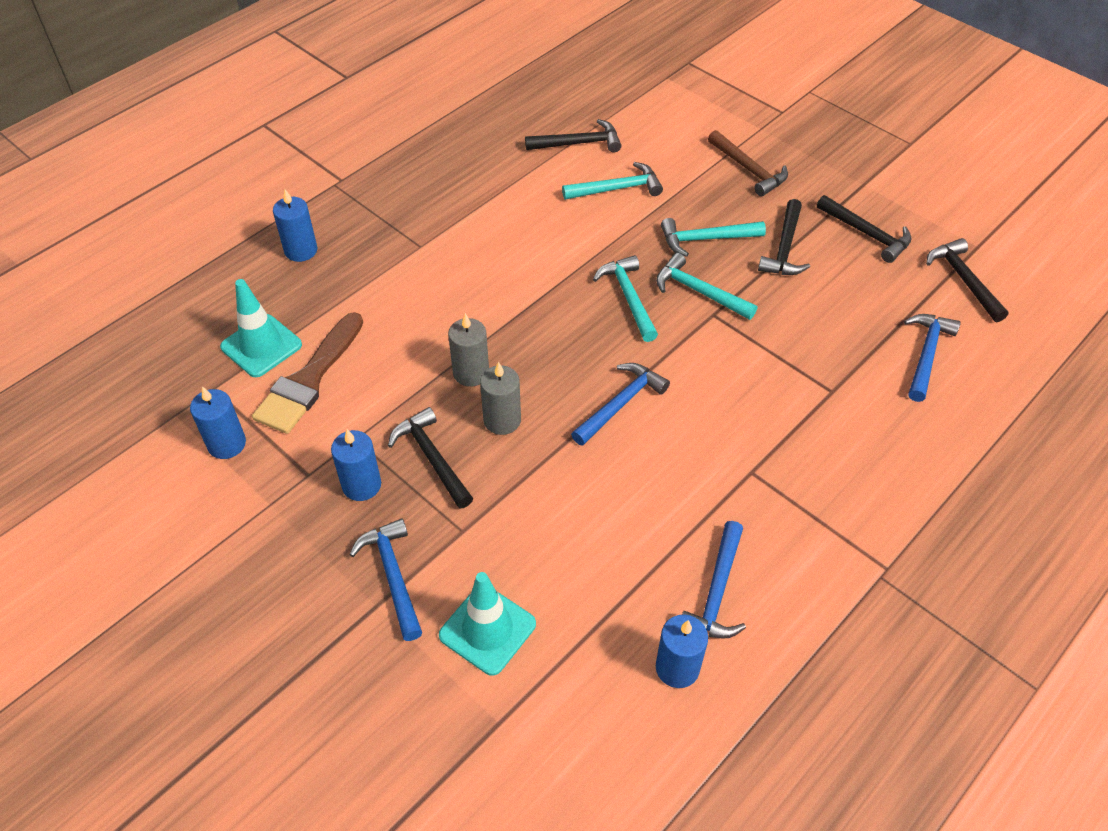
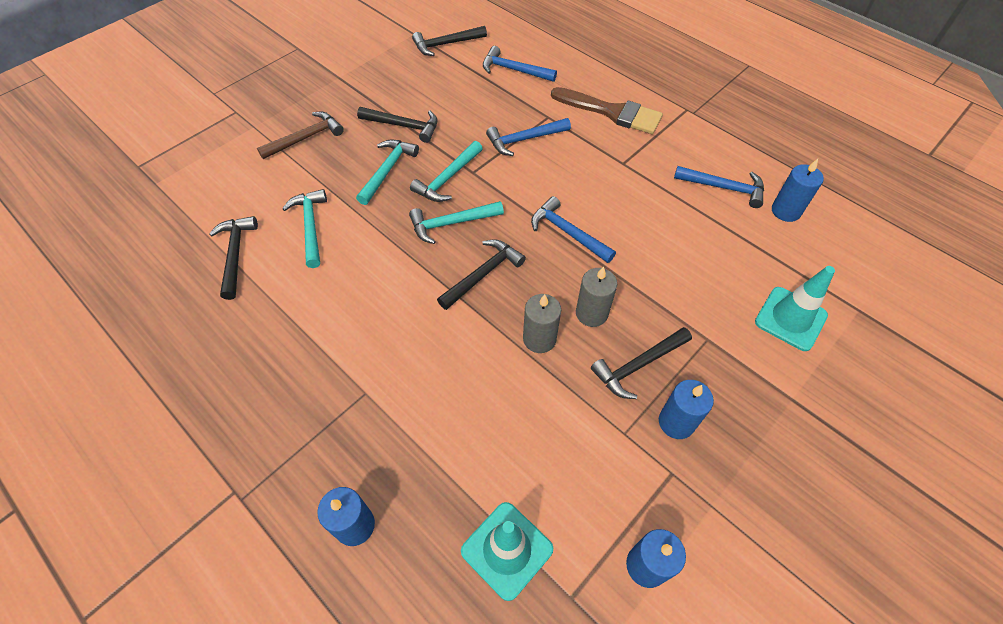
camera: 90 degrees left, 5 degrees up
brown brush [252,312,363,434] -> brown brush moved to [551,87,663,134]
blue hammer [349,518,422,641] -> blue hammer moved to [486,118,571,156]
turquoise hammer [661,218,766,257] -> turquoise hammer turned 150 degrees counterclockwise [356,140,419,205]
black hammer [817,195,911,263] -> black hammer moved to [437,239,526,310]

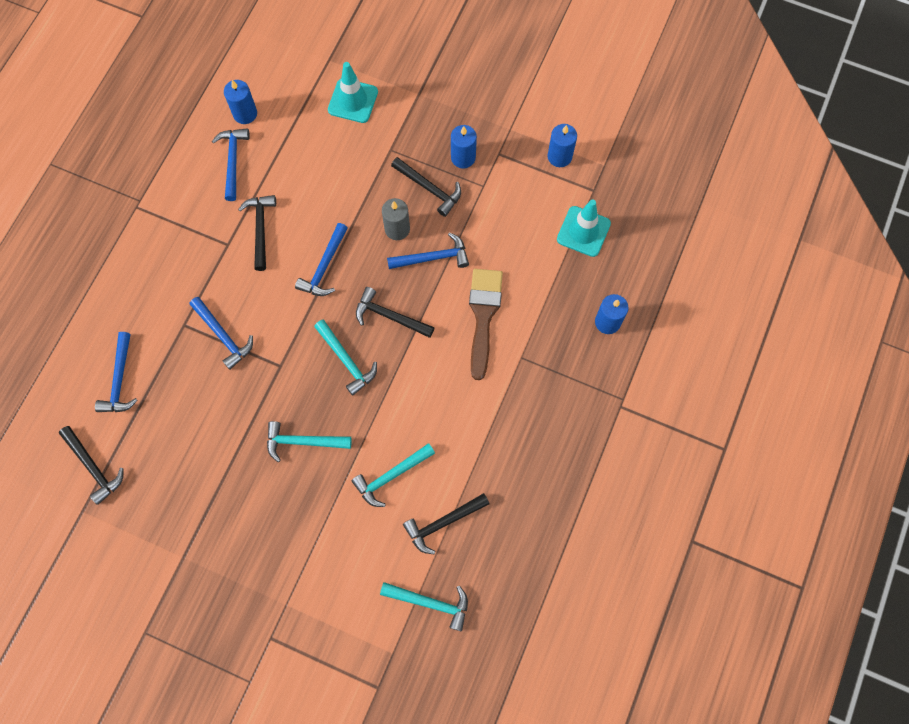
camera: 110 degrees left, 15 degrees up
brown hammer [257,112,344,159] -> none
black hammer [357,107,438,143] -> black hammer moved to [238,195,276,271]
turquoise hammer [410,141,483,202] -> turquoise hammer moved to [380,582,468,631]
grey candle [523,294,561,353] -> blue hammer [387,233,469,269]
brown brush [551,87,663,134] -> brown brush moved to [469,269,503,380]

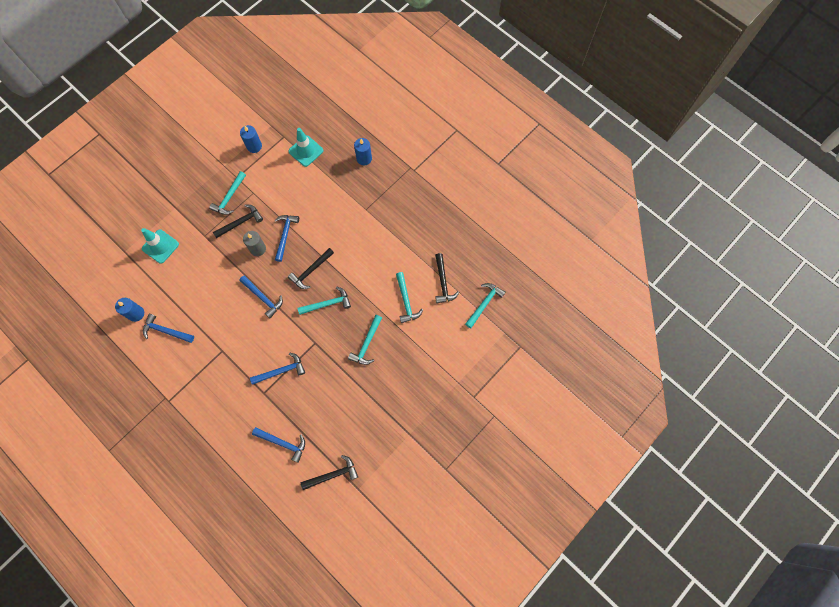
camera: 70 degrees left, 0 degrees up
black hammer [238,195,276,271] -> none
blue candle [451,125,477,169] -> turquoise hammer [209,171,246,215]
brown brush [469,269,503,380] -> none

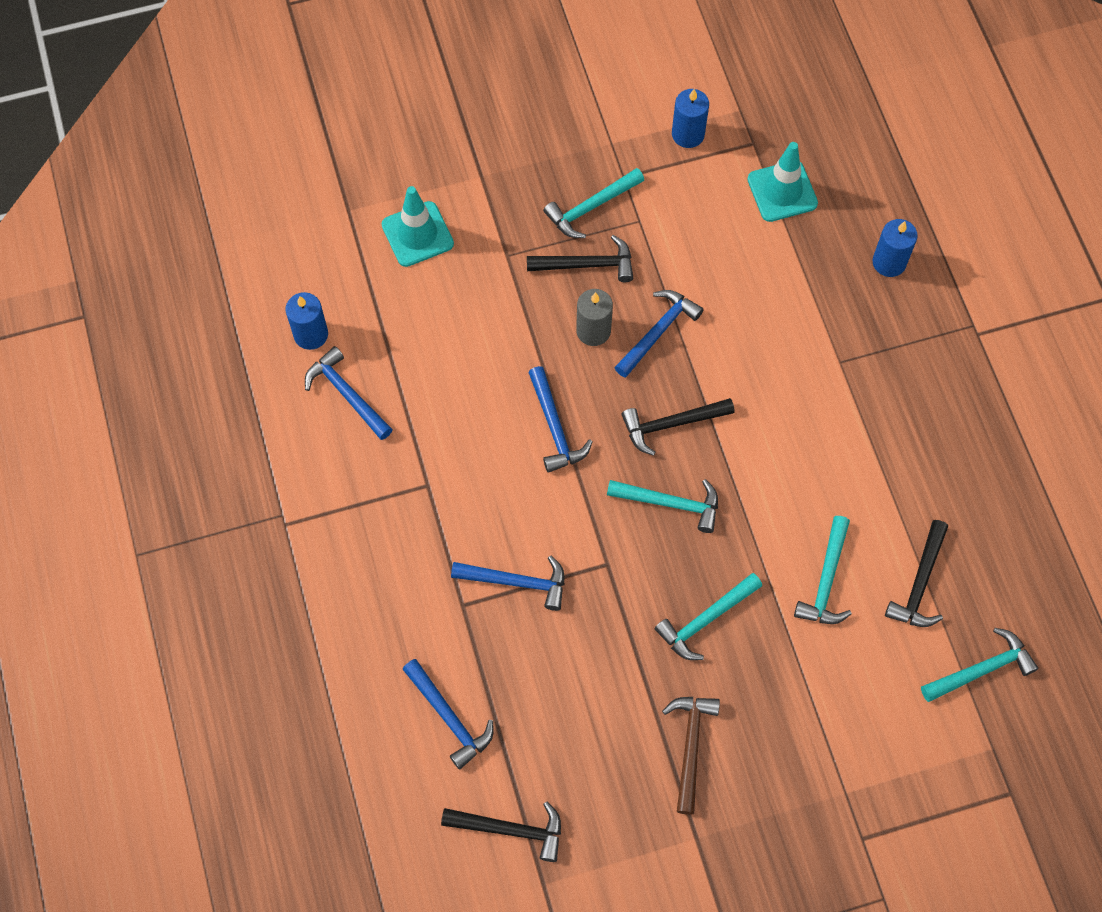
camera: 30 degrees right, 5 degrees down
none -> brown hammer [662,697,720,815]

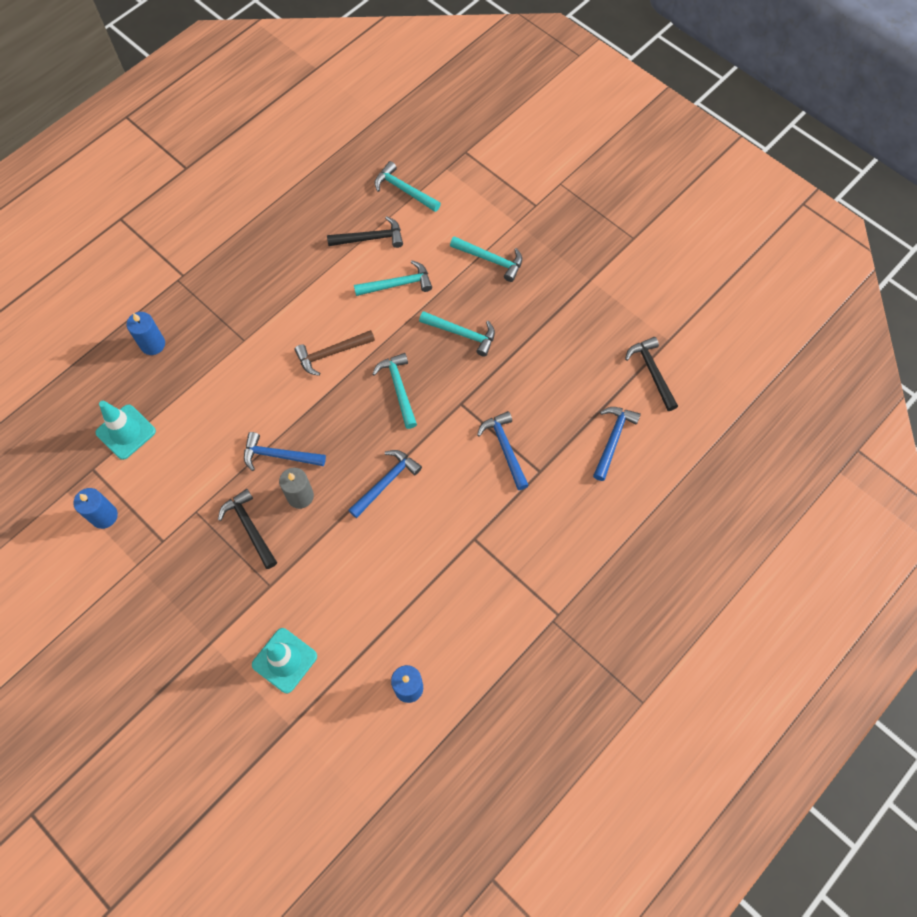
camera: 120 degrees left, 0 degrees up
blue hammer [305,346,393,440] -> none
turquoise hammer [543,168,644,238] -> turquoise hammer moved to [450,236,522,282]
black hammer [621,398,735,456] -> none
brown hammer [662,697,720,815] -> brown hammer moved to [294,330,375,376]

